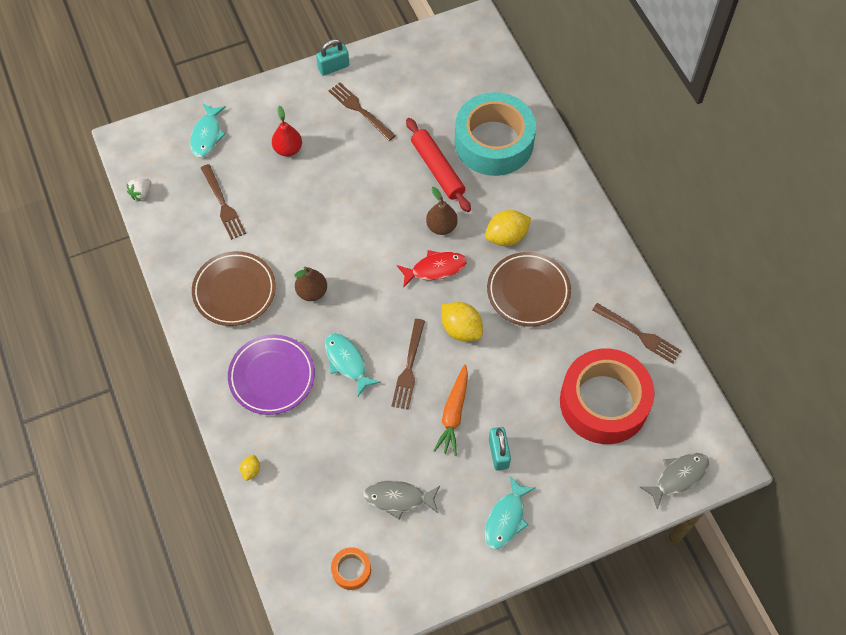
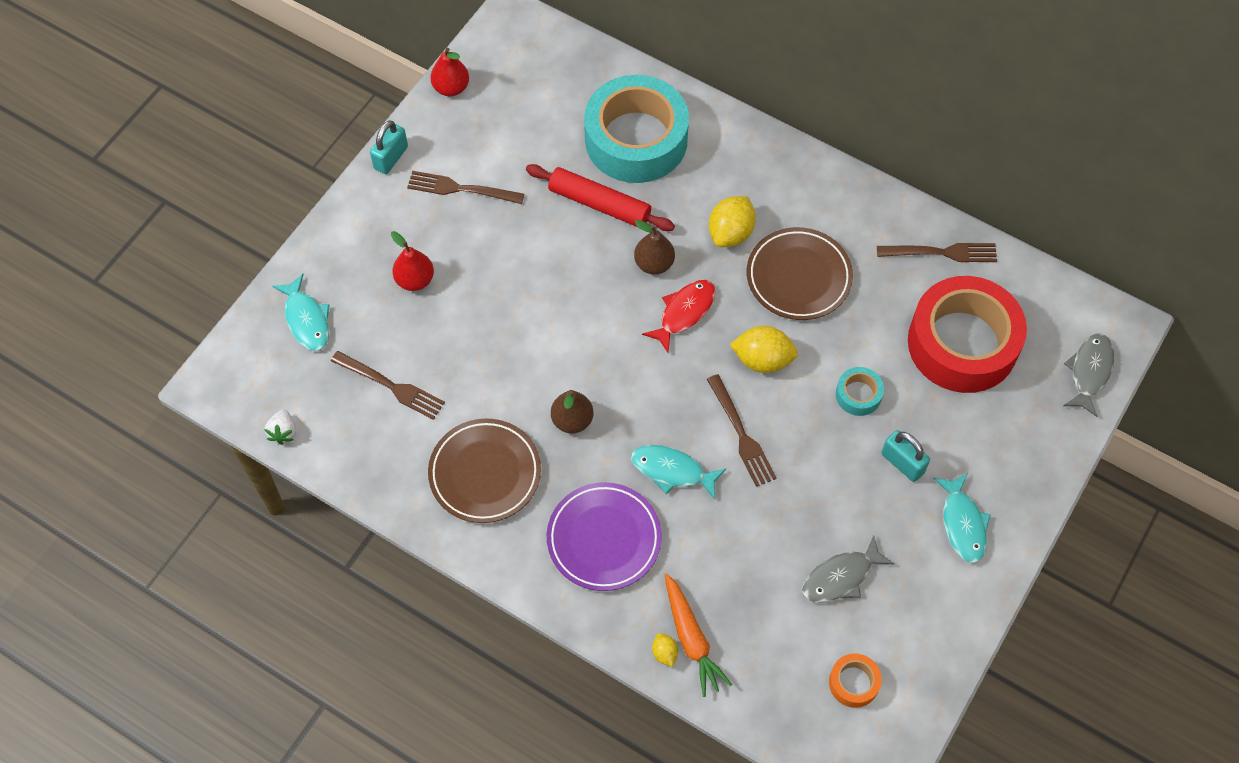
camera: 35 degrees left, 0 degrees up
orange carrot [433,364,468,456] -> orange carrot moved to [664,573,732,697]
none -> red pear [430,48,469,96]
none -> turquoise tape [836,367,884,416]

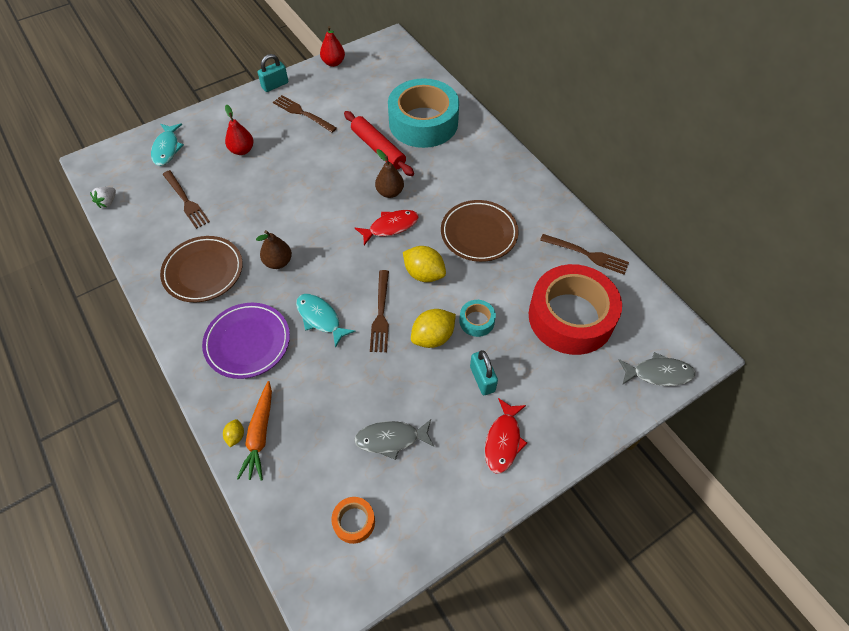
camera: 25 degrees right, 5 degrees down
yellow lemon [709,196,756,247] -> yellow lemon moved to [411,309,456,348]
turquoise fish [933,473,991,564] -> red fish [485,398,527,474]
grey fish [1064,333,1114,417] -> grey fish turned 45 degrees clockwise [619,352,696,386]

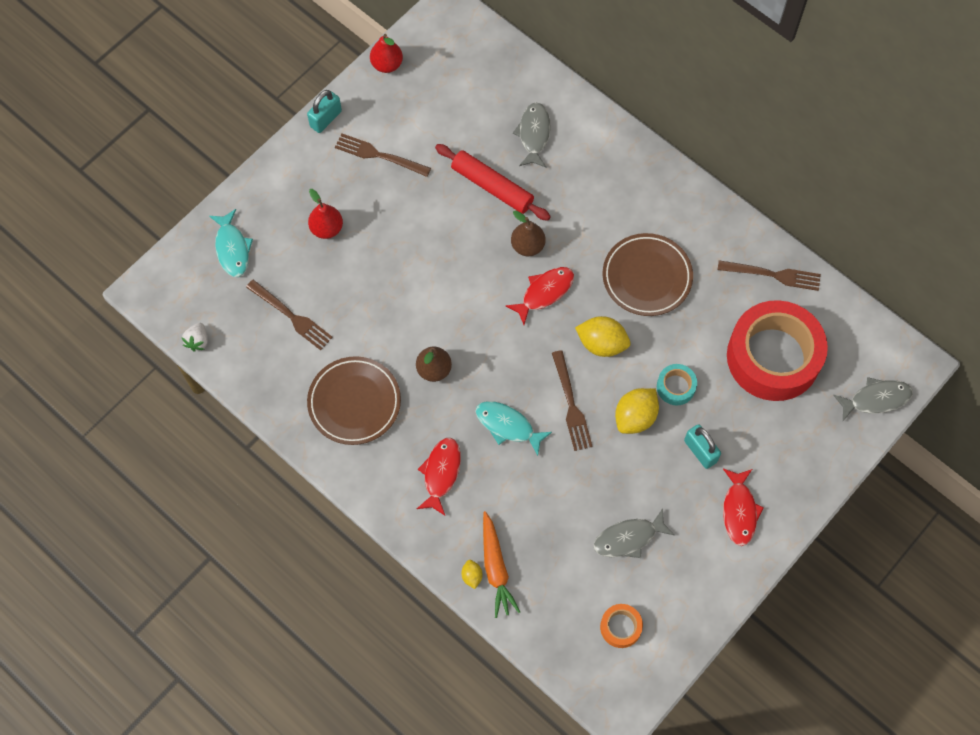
camera: 15 degrees left, 10 degrees up
purple plate [202,303,290,379] -> red fish [417,438,461,515]
turquoise tape [388,78,459,148] -> grey fish [513,102,551,168]

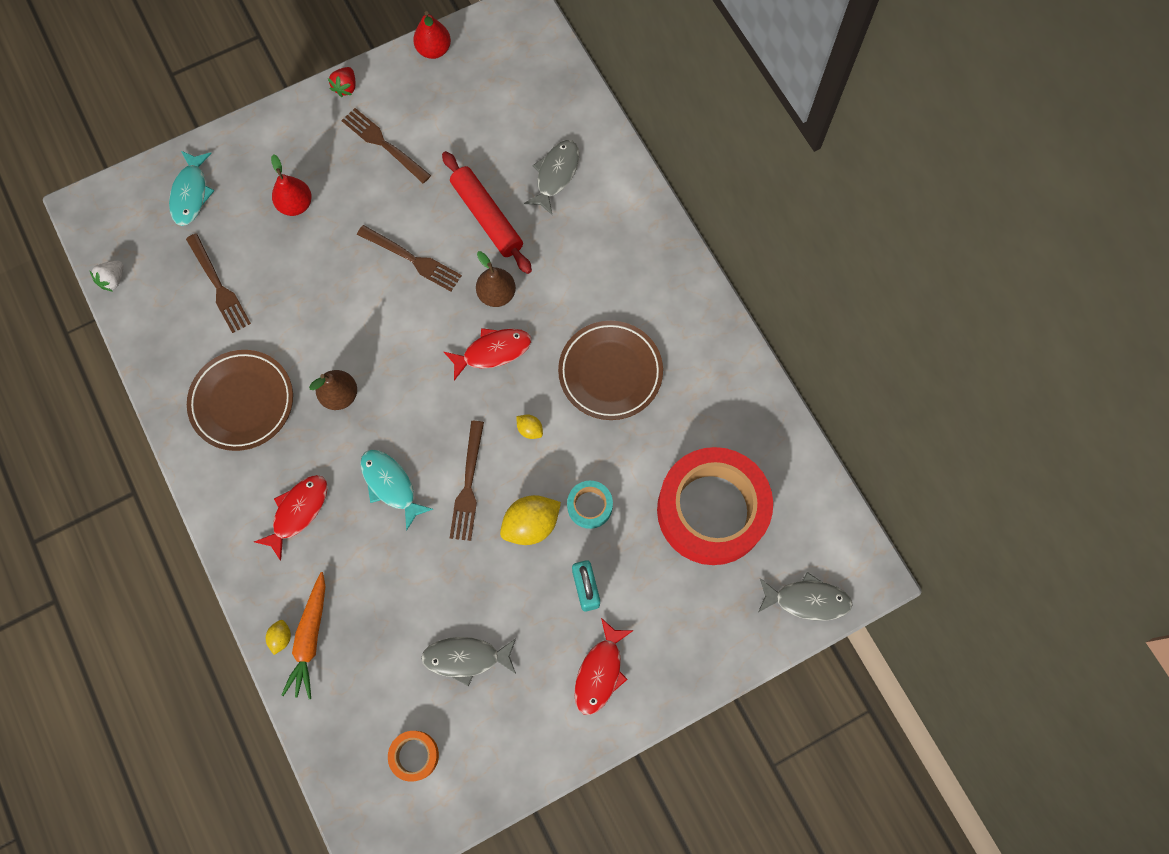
camera: 20 degrees right, 5 degrees up
turquoise padlock [307,90,342,133] -> red strawberry [328,67,355,97]
yellow lemon [575,316,630,357] -> yellow lemon [516,415,543,439], size x0.50
brown fork [717,260,821,291] -> brown fork moved to [357,225,462,291]

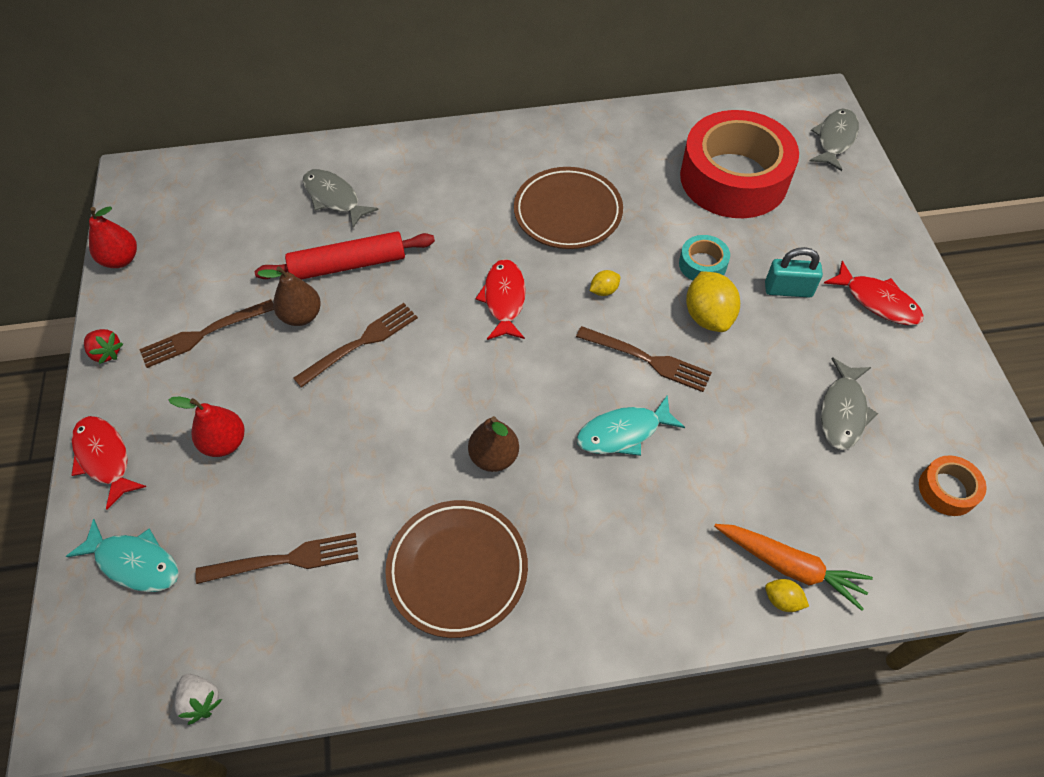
camera: 70 degrees left, 15 degrees down
red fish [254,475,328,561] -> red fish moved to [72,416,146,510]
brown pear [476,251,516,307] -> brown pear moved to [257,266,321,326]

